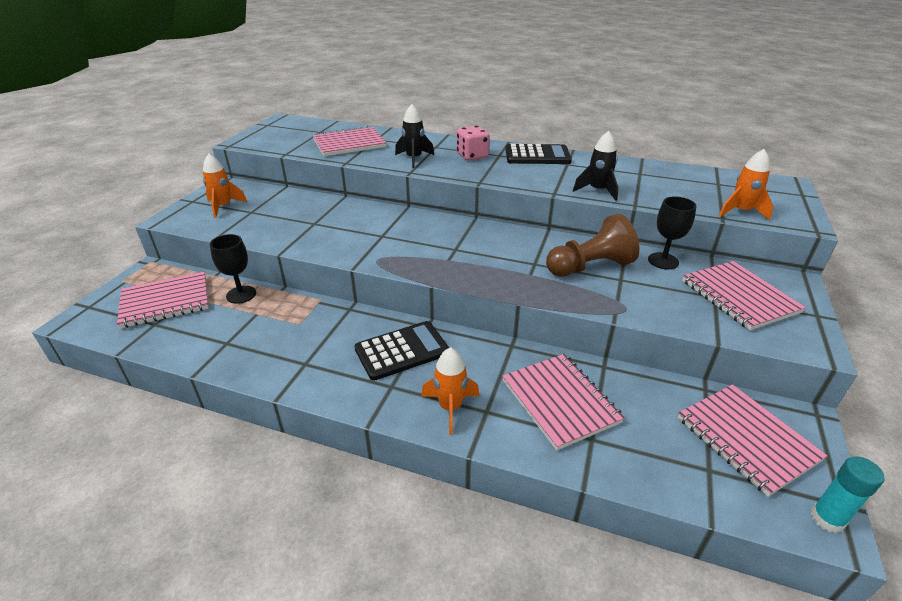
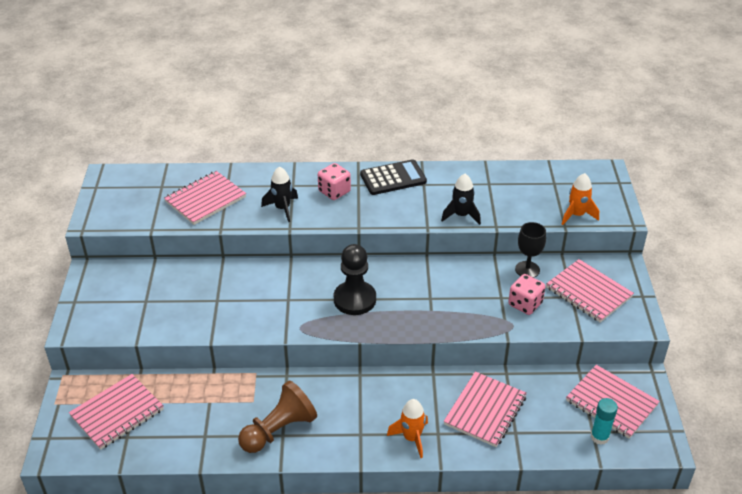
camera: 20 degrees left, 5 degrees up
orange rocket [203,153,247,218] -> none
black goblet [210,234,256,304] -> none
black calculator [354,321,449,381] -> none
pink notebook [502,354,625,450] -> pink notebook turned 75 degrees clockwise [444,372,527,447]
brown pawn [546,214,640,277] -> brown pawn moved to [238,380,317,453]
turquoise glue stick [811,456,884,533] -> turquoise glue stick moved to [591,398,618,445]
none -> black pawn [334,244,376,315]
none -> pink dice [508,274,545,315]

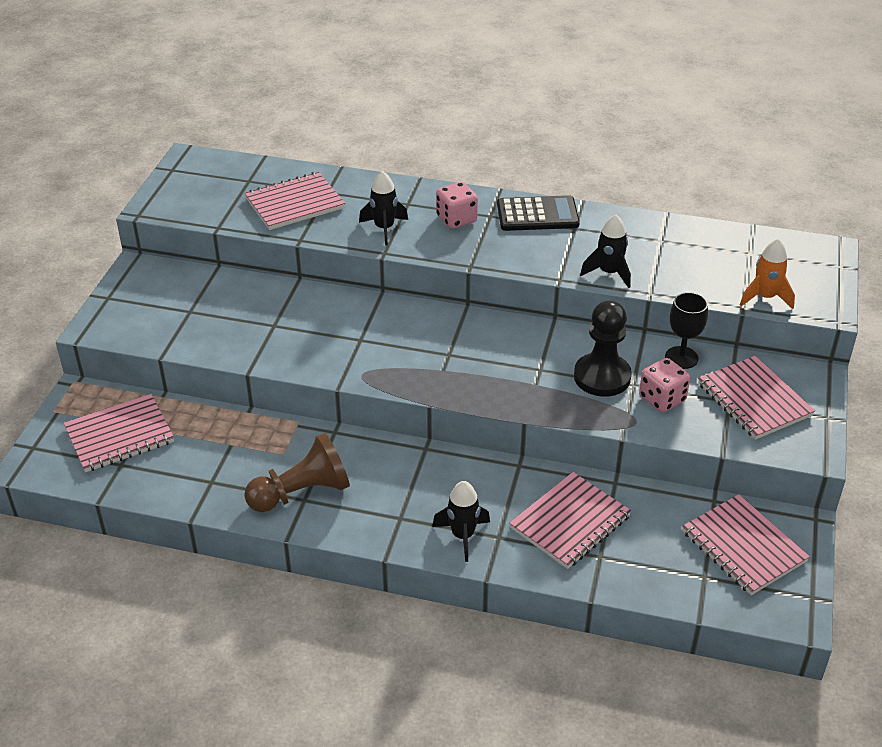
camera: 15 degrees right, 0 degrees up
black pawn [334,244,376,315] -> black pawn moved to [574,300,632,397]
orange rocket [387,399,428,458] -> black rocket [432,481,490,562]
turquoise glue stick [591,398,618,445] -> none

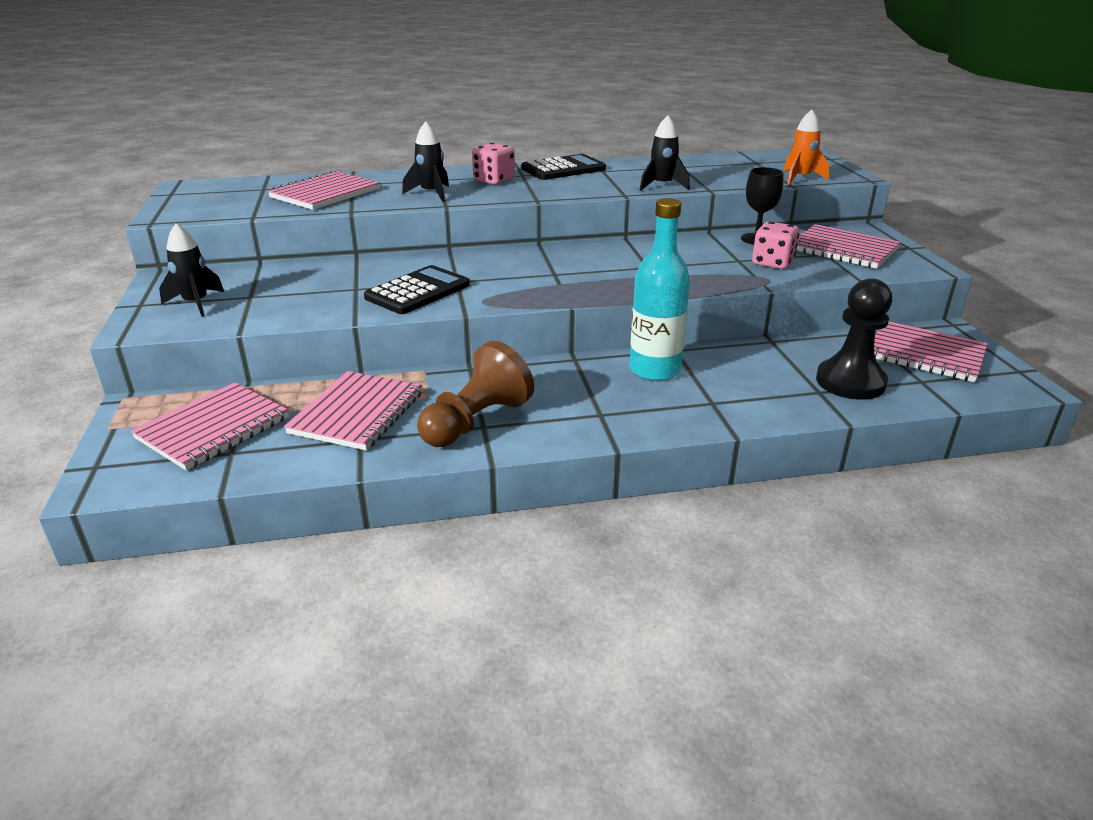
camera: 25 degrees left, 10 degrees down
black rocket [432,481,490,562] -> black rocket moved to [159,223,224,317]
pink notebook [509,472,631,569] -> pink notebook moved to [284,371,422,450]
black pawn [574,300,632,397] -> black pawn moved to [816,278,892,400]
none -> black calculator [364,265,470,314]
none -> turquoise bottle [630,198,690,381]

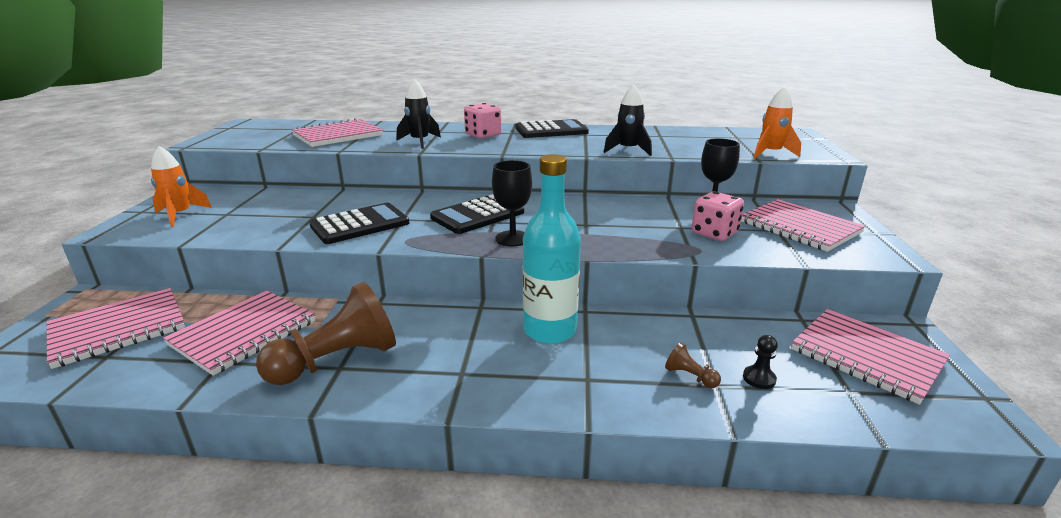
camera: 15 degrees right, 5 degrees down
black rocket [159,223,224,317] -> orange rocket [151,146,212,227]
black pawn [816,278,892,400] -> black pawn [743,335,778,389], size x0.41
none -> black calculator [430,194,524,234]
none -> black goblet [492,160,532,246]
none -> brown pawn [665,342,721,388]

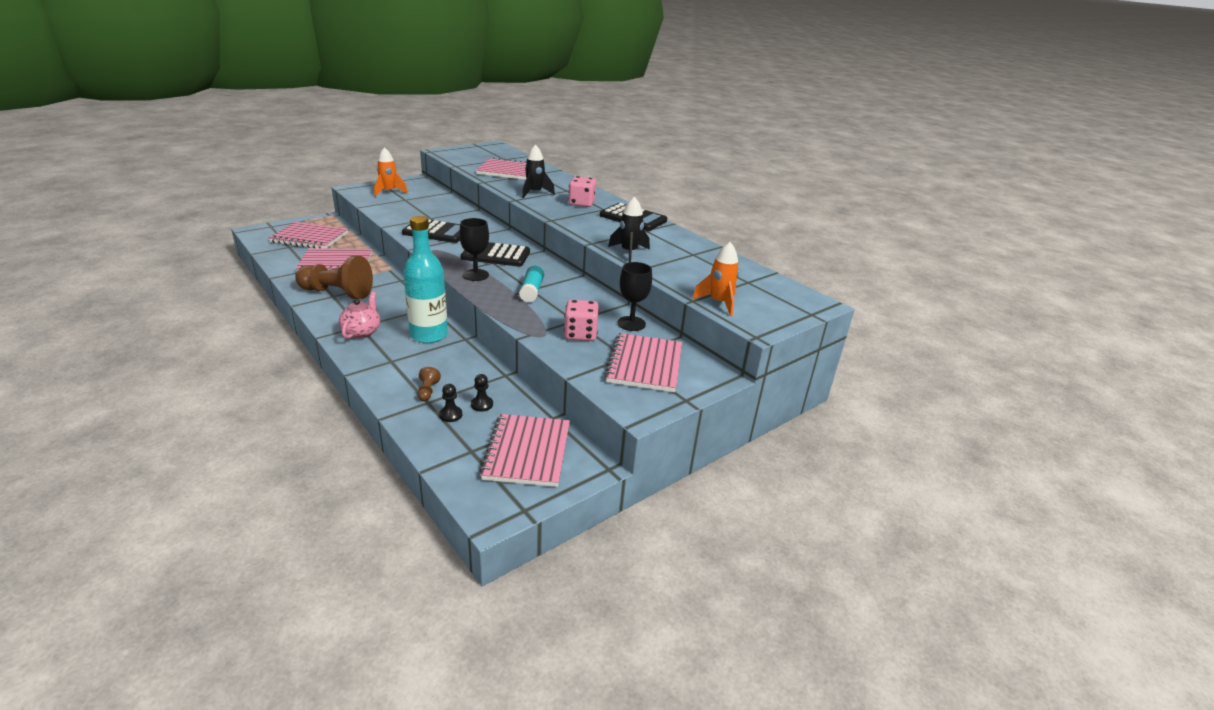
camera: 45 degrees right, 5 degrees up
none -> pink teapot [339,292,380,339]
none -> black pawn [471,374,493,411]
none -> turquoise glue stick [519,266,544,303]

